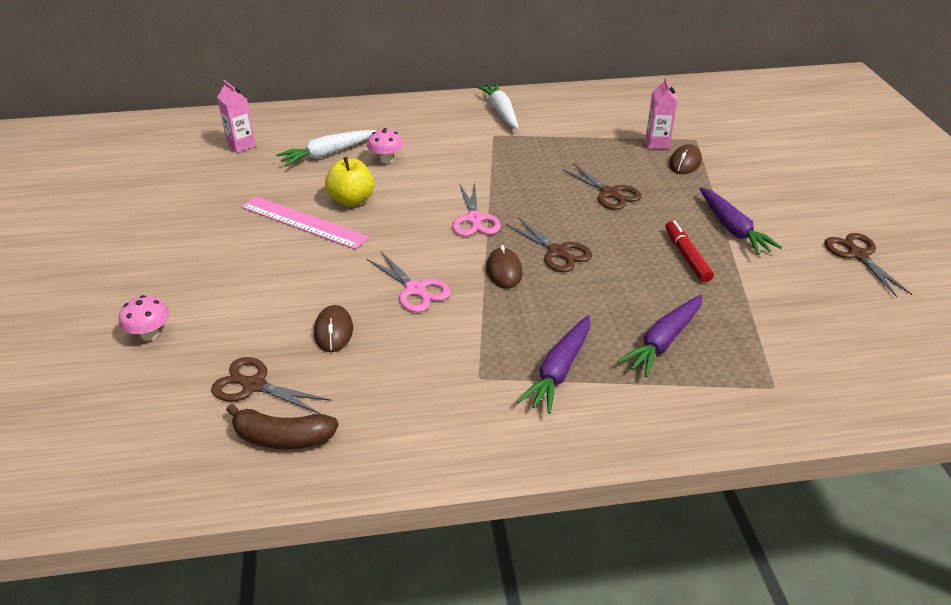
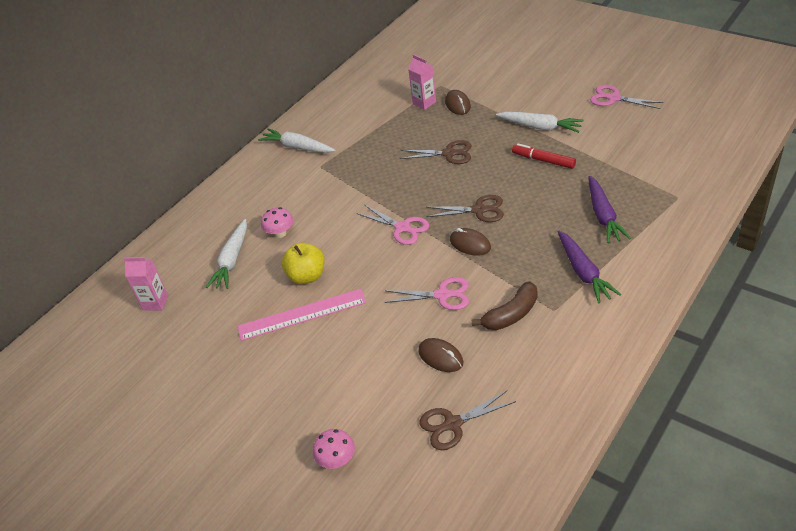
camera: 40 degrees left, 5 degrees up
brown banana [226,404,339,449] -> brown banana moved to [472,281,537,330]
purple carrot [700,187,782,255] -> white carrot [496,112,584,133]
brown scissors [824,233,912,297] -> pink scissors [590,85,664,109]

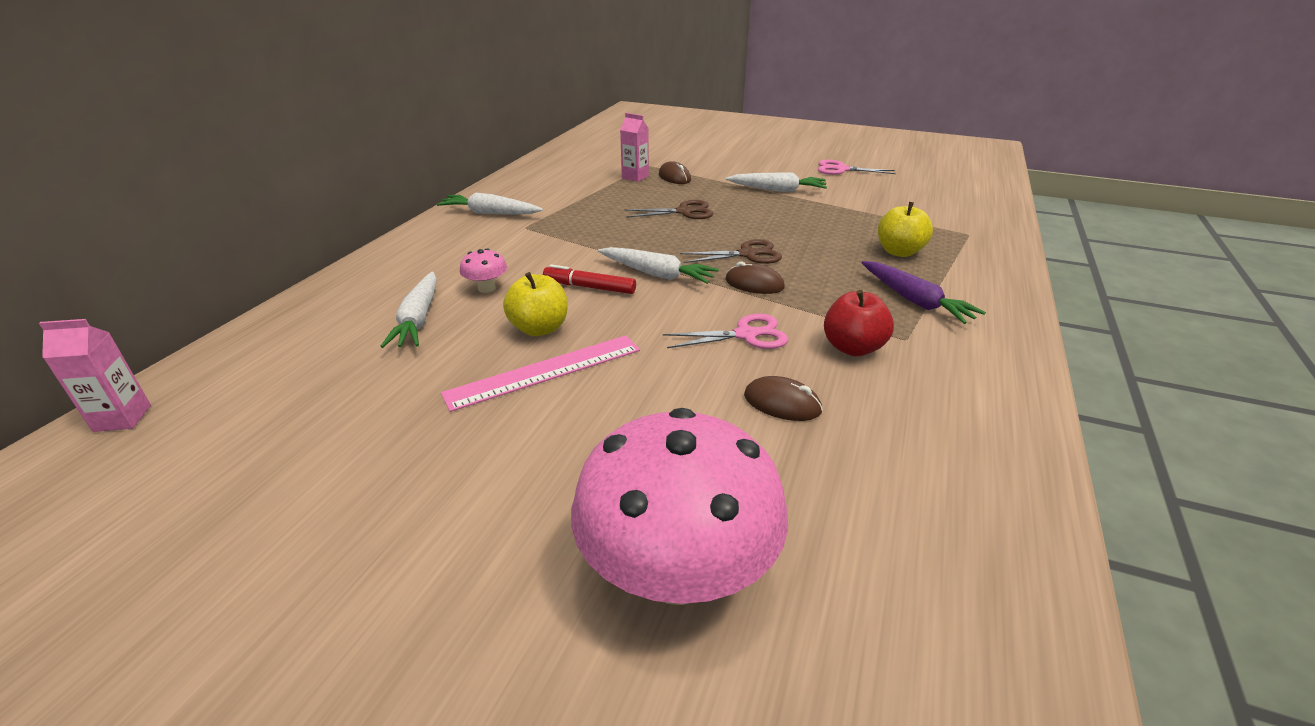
camera: 20 degrees left, 10 degrees down
pink carton [123,257,168,311] -> pink carton moved to [39,319,151,432]
pink mushroom [313,429,355,469] -> pink mushroom [571,408,788,605], size x2.49
pink scissors [357,205,429,245] -> white carrot [598,247,719,284]
brown scissors [420,390,516,450] -> none
brown banana [472,281,537,330] -> red apple [824,290,894,356]
red marker [512,143,576,169] -> red marker moved to [543,264,636,294]
purple carrot [588,176,631,243] -> yellow apple [878,202,933,257]

